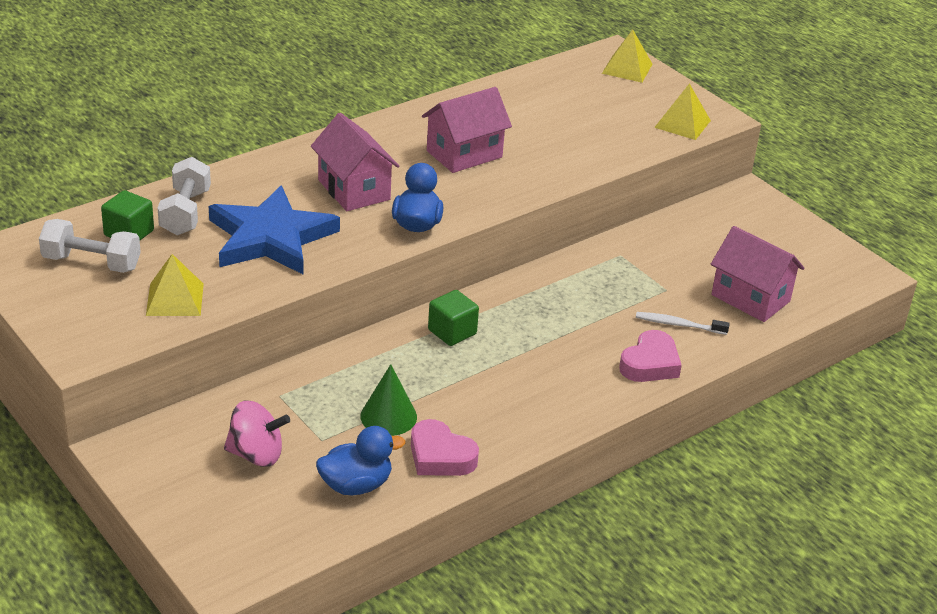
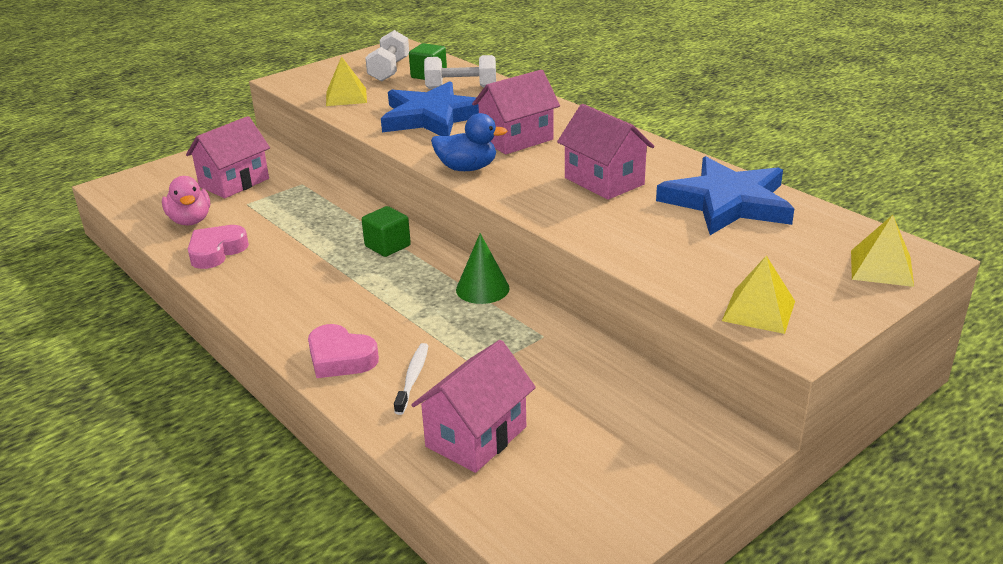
camera: 90 degrees right, 5 degrees down
pink spinning top [224,401,290,467] -> pink house [186,116,270,198]
blue duck [316,426,405,495] -> pink duck [162,176,210,226]
green cone [361,364,417,436] -> green cone moved to [456,233,510,304]
none -> blue star [656,156,795,235]

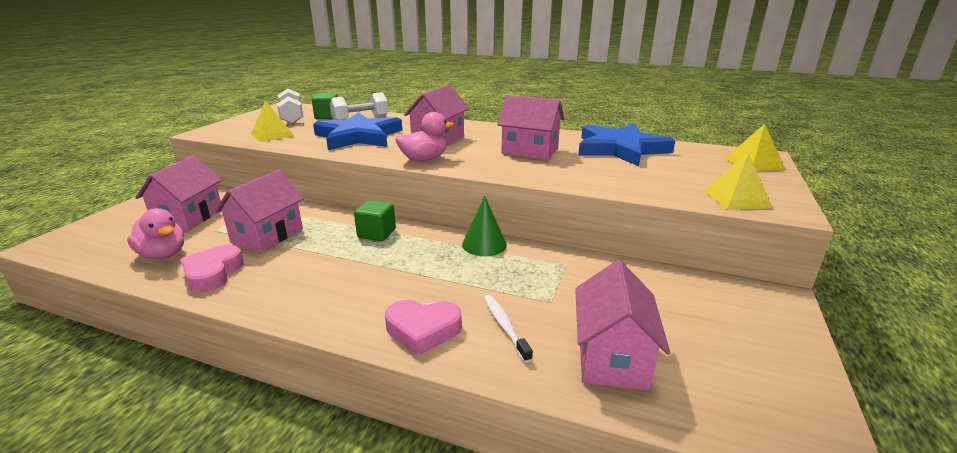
camera: 30 degrees left, 5 degrees down
blue duck [431,113,507,171] -> pink duck [395,112,454,161]
none -> pink house [215,170,304,252]

